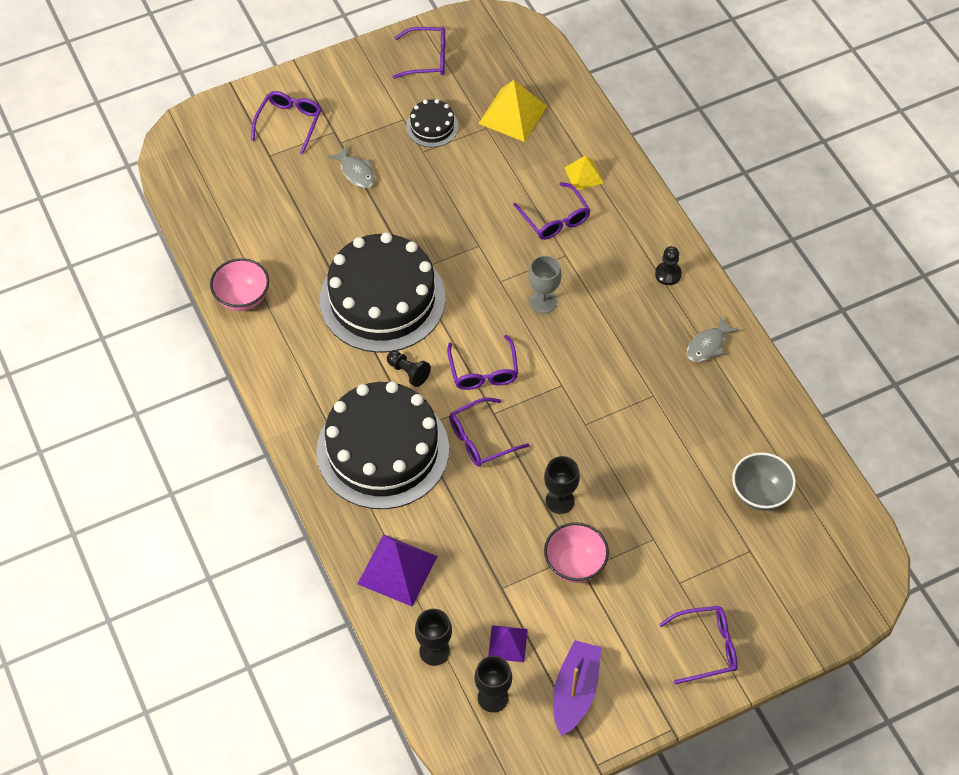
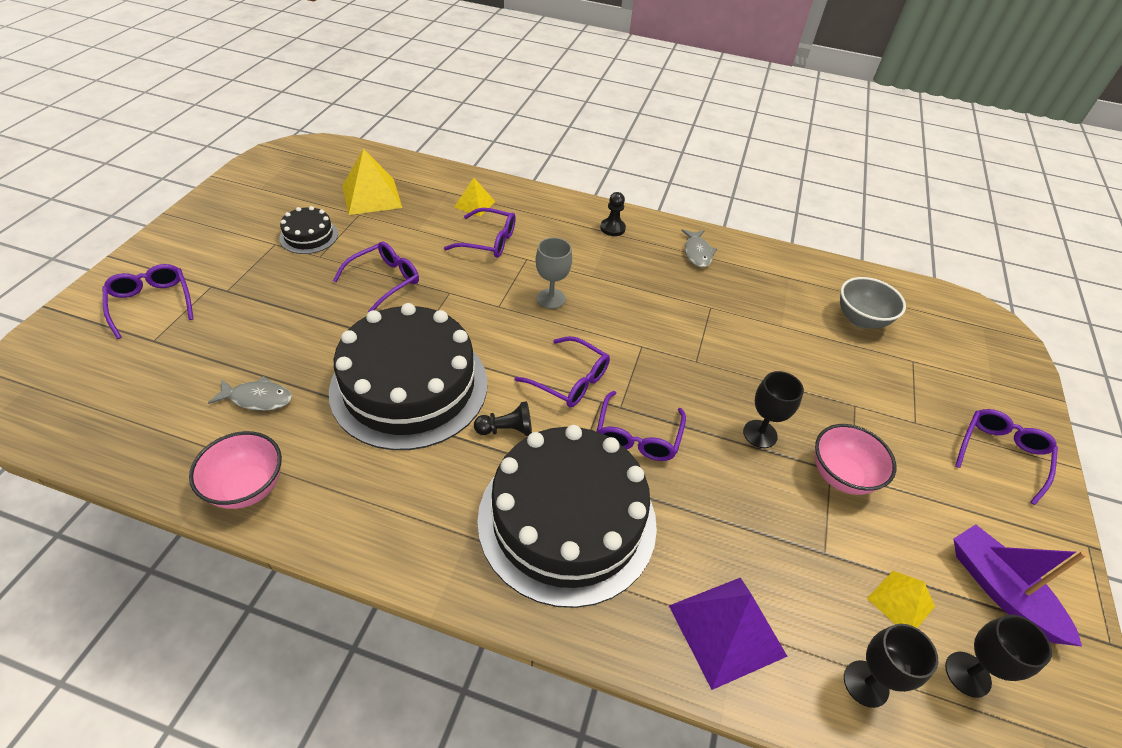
camera: 50 degrees left, 10 degrees down
grey fish [328,145,375,188] -> grey fish moved to [208,376,292,411]
purple glasses [393,27,445,79] -> purple glasses moved to [333,241,419,312]
purple pyramid [488,625,528,662] -> yellow pyramid [867,571,935,628]

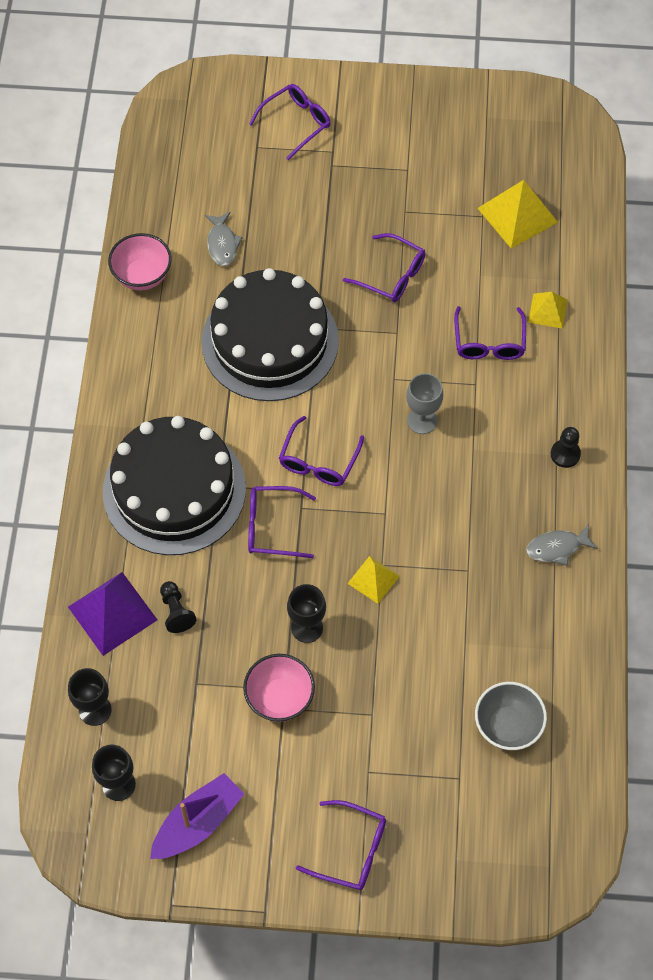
camera: 80 degrees right, 15 degrees up
black cake [279,206,338,254] -> none
black pawn [474,401,532,436] -> black pawn moved to [160,581,197,633]
yellow pyramid [867,571,935,628] -> yellow pyramid moved to [347,556,400,604]

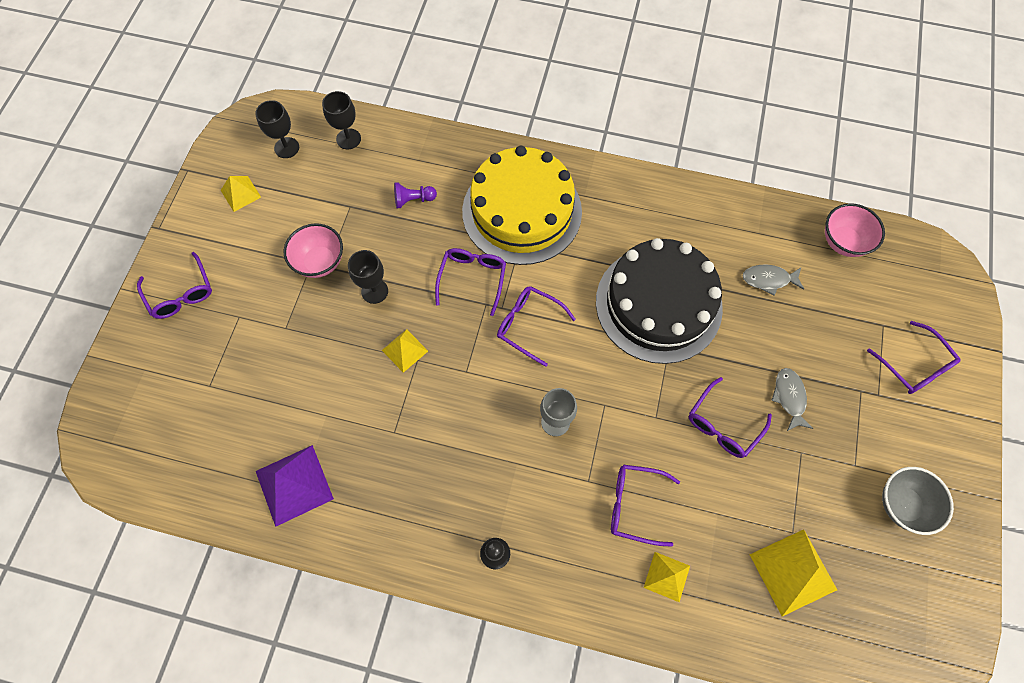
camera: 100 degrees right, 5 degrees up
purple pyramid [68,572,157,656] -> purple pyramid moved to [256,445,334,527]
black cake [103,416,246,555] -> yellow cake [462,146,582,265]
pink bowl [108,233,172,291] -> pink bowl moved to [825,203,885,257]
purple boat [150,773,244,859] -> yellow pyramid [221,176,261,212]
black pawn [160,581,197,633] -> purple pawn [394,182,437,208]
purple glasses [296,800,386,890] -> purple glasses turned 60 degrees counterclockwise [137,252,212,319]
grey bowl [475,682,547,750] -> grey bowl moved to [882,467,954,535]
grey fish [526,524,598,566] -> grey fish moved to [771,368,813,431]

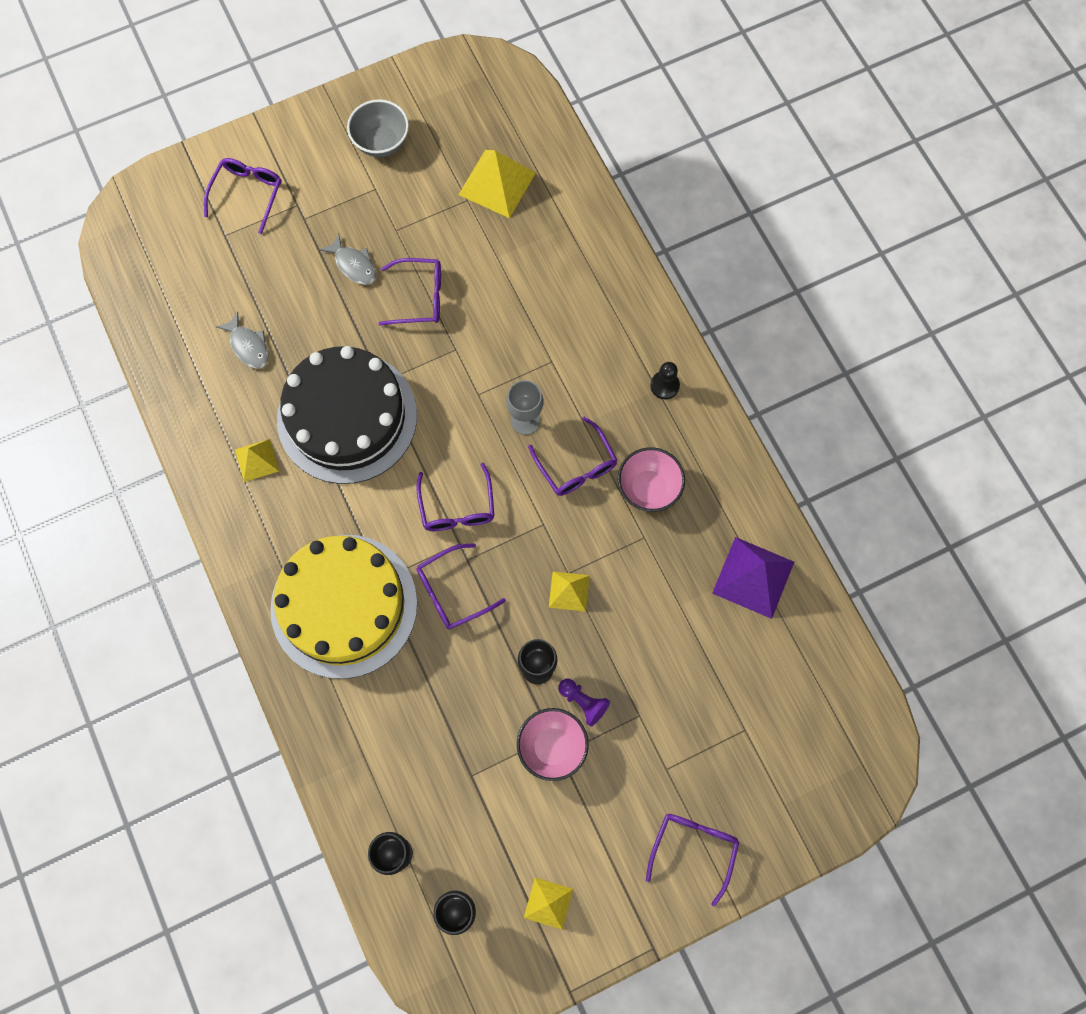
camera: 130 degrees left, 5 degrees up
purple pawn [394,182,437,208] -> purple pawn moved to [558,679,610,727]
purple glasses [611,464,680,547] -> purple glasses moved to [528,417,618,496]
yellow pyramid [644,552,690,602] -> yellow pyramid moved to [235,439,279,482]
grey fish [771,368,813,431] -> grey fish turned 90 degrees counterclockwise [320,234,376,285]
pink bowl [825,203,885,257] -> pink bowl moved to [618,447,685,512]

